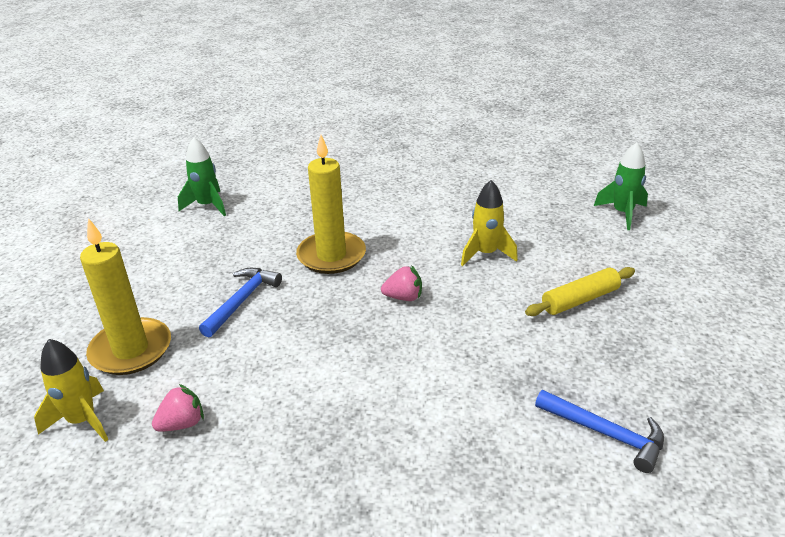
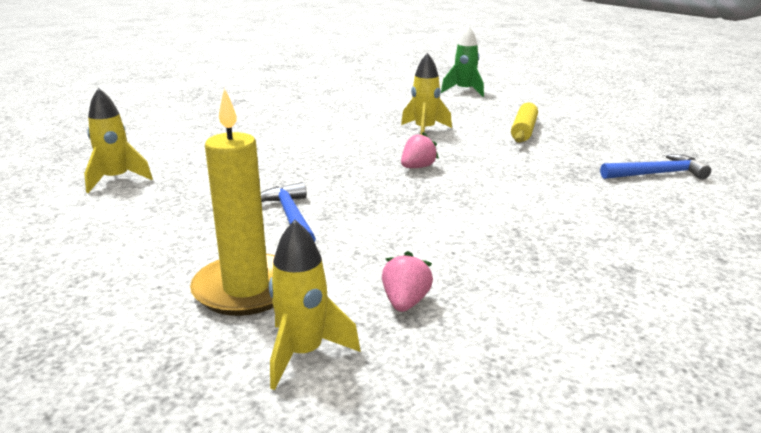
camera: 45 degrees left, 10 degrees down
green rocket [178,137,226,216] -> yellow rocket [84,88,153,193]
yellow candle [296,135,366,274] -> none

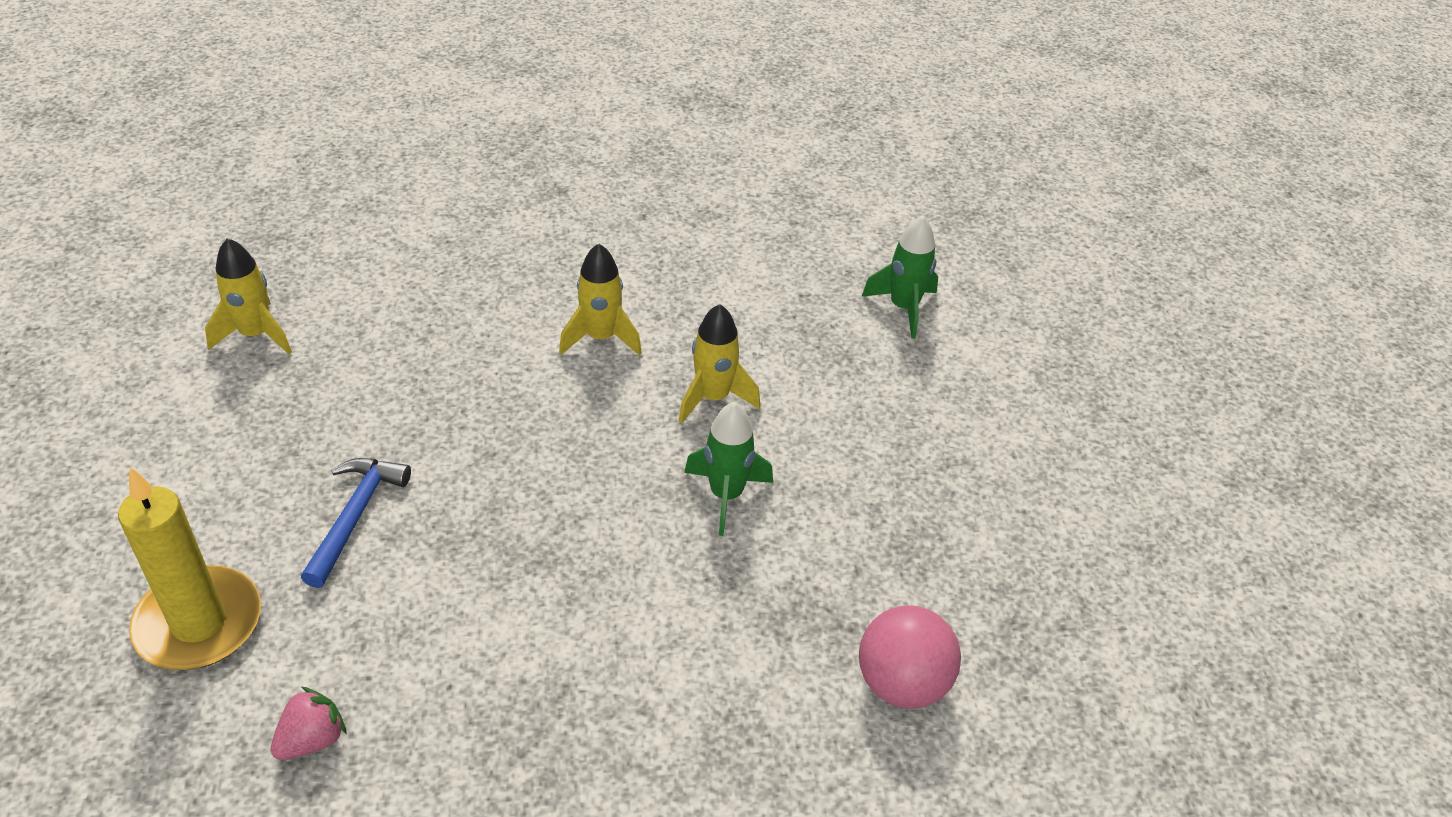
camera: 30 degrees right, 20 degrees up
yellow rocket [269,220,361,390] -> yellow rocket moved to [559,243,642,356]
pink strawberry [401,132,439,168] -> none
yellow rolling pin [511,103,538,143] -> none
blue hammer [600,154,711,180] -> pink ball [859,605,961,709]
none -> green rocket [684,402,773,536]

